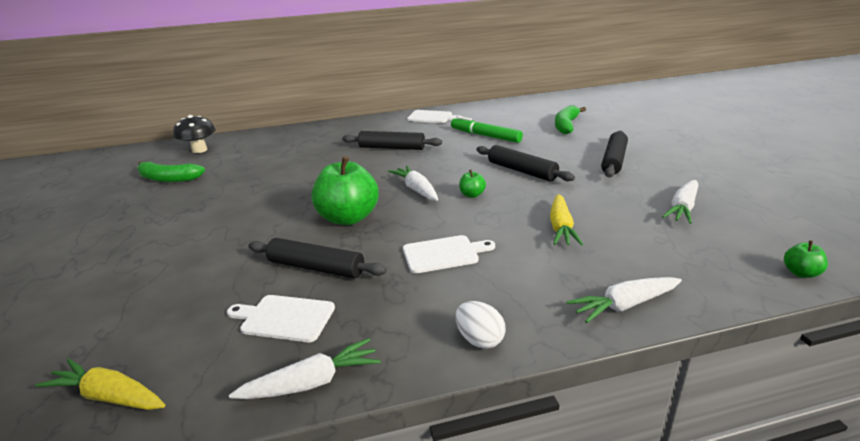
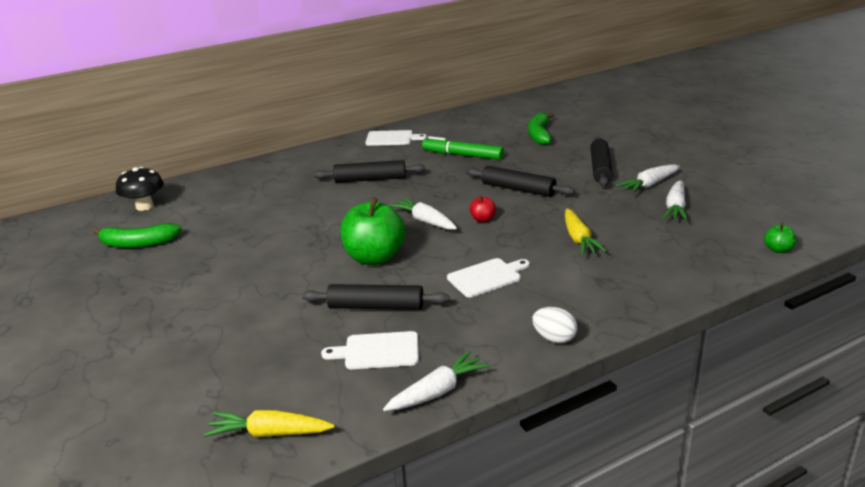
camera: 15 degrees left, 0 degrees up
green apple [459,170,486,198] -> red apple [470,195,496,222]
white carrot [567,277,682,323] -> white carrot moved to [616,164,680,193]

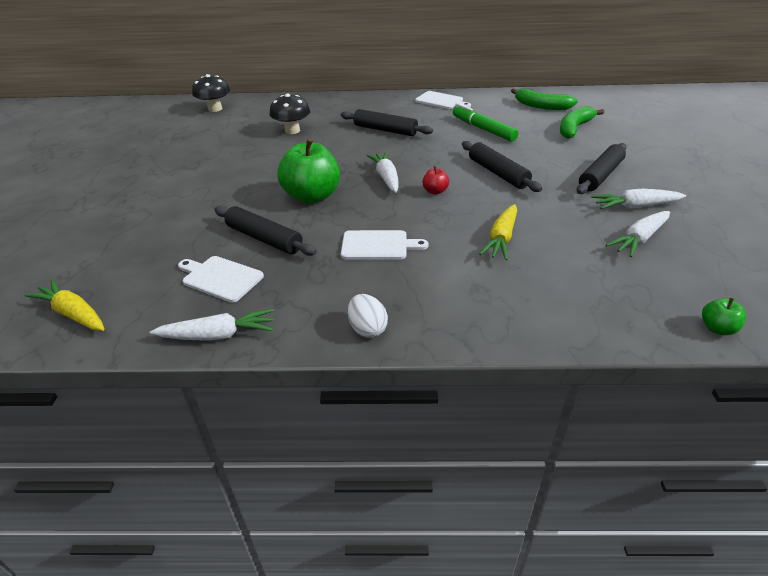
camera: 30 degrees right, 10 degrees up
green banana [93,223,182,248] -> green banana moved to [511,88,578,110]
none -> black mushroom [269,94,310,134]

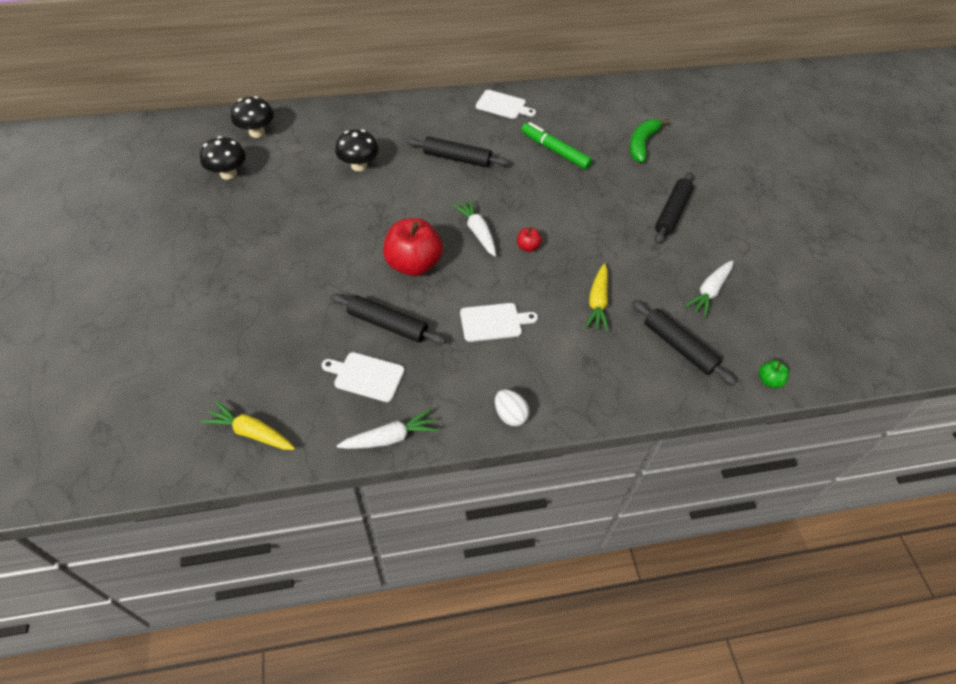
camera: 15 degrees left, 15 degrees up
green apple [278,138,340,204] -> red apple [383,218,443,276]
black rolling pin [462,141,542,192] -> black rolling pin moved to [632,300,737,385]
green banana [511,88,578,110] -> none
white carrot [591,189,686,209] -> none
none -> black mushroom [200,136,246,180]

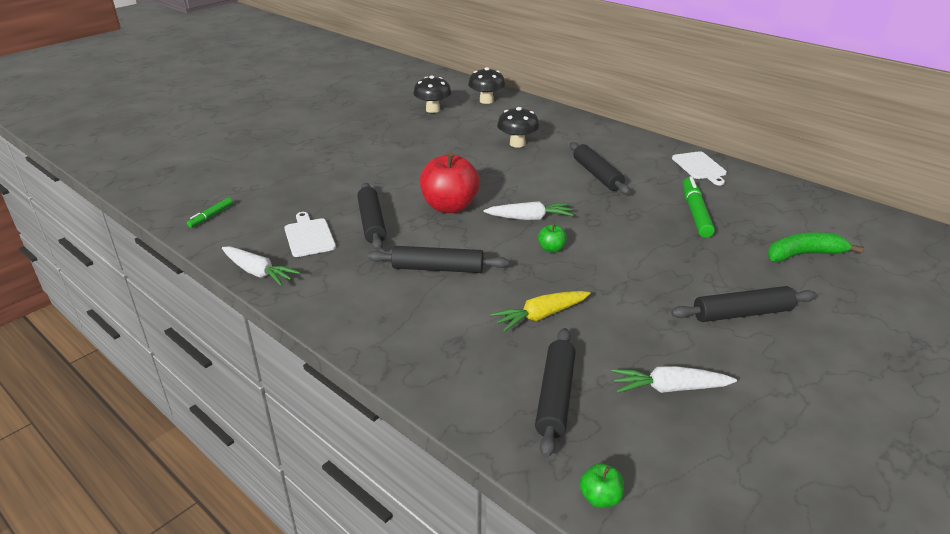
camera: 55 degrees right, 20 degrees down
yellow carrot [201,401,295,450] -> green marker [187,198,233,228]
white carrot [452,199,496,256] -> white carrot turned 60 degrees clockwise [484,201,574,220]
white cutting board [460,303,538,342] -> black rolling pin [367,246,509,273]
white egg [495,389,530,426] -> none
red apple [517,228,542,252] -> green apple [538,223,567,253]

